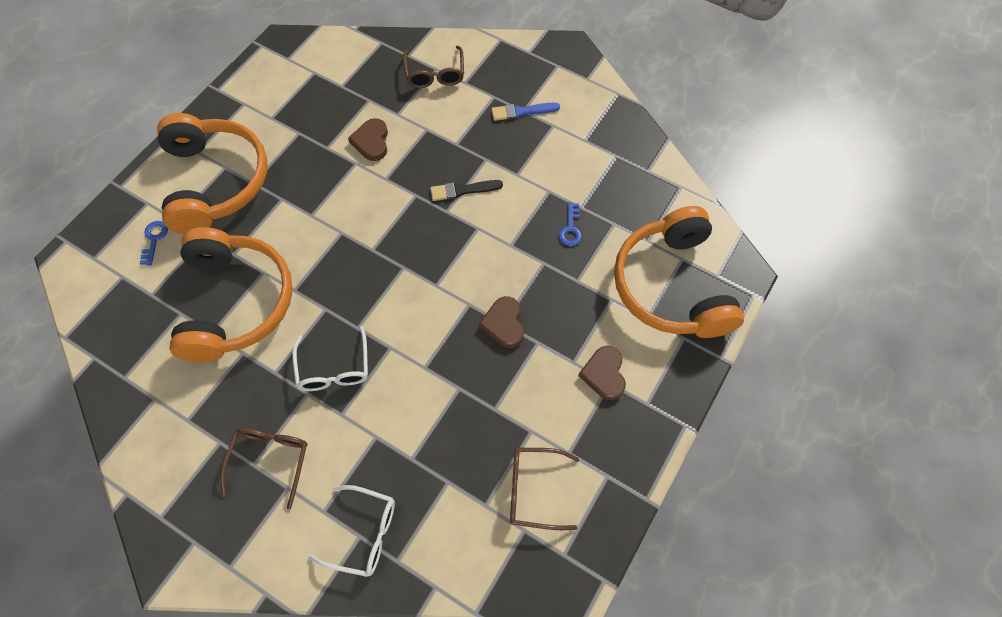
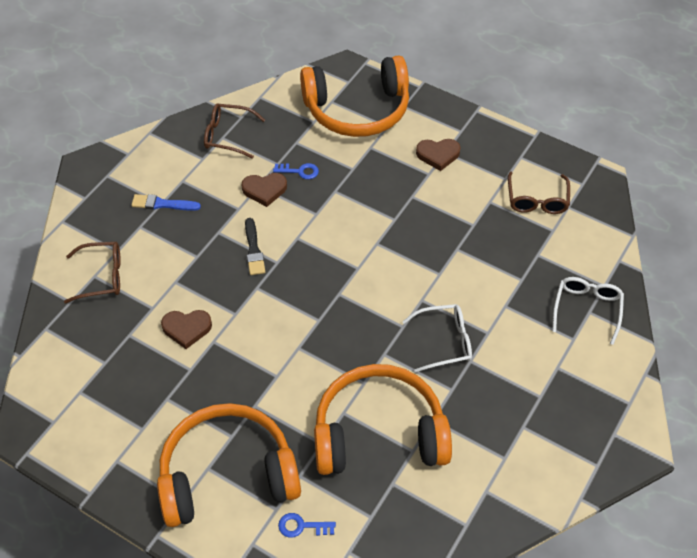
camera: 90 degrees left, 10 degrees down
brown glasses [220,428,307,509] -> brown glasses moved to [204,103,265,159]
brown heart [479,296,524,348] -> brown heart moved to [241,173,287,207]
blue brush [491,103,560,121] -> blue brush turned 105 degrees clockwise [131,194,201,211]

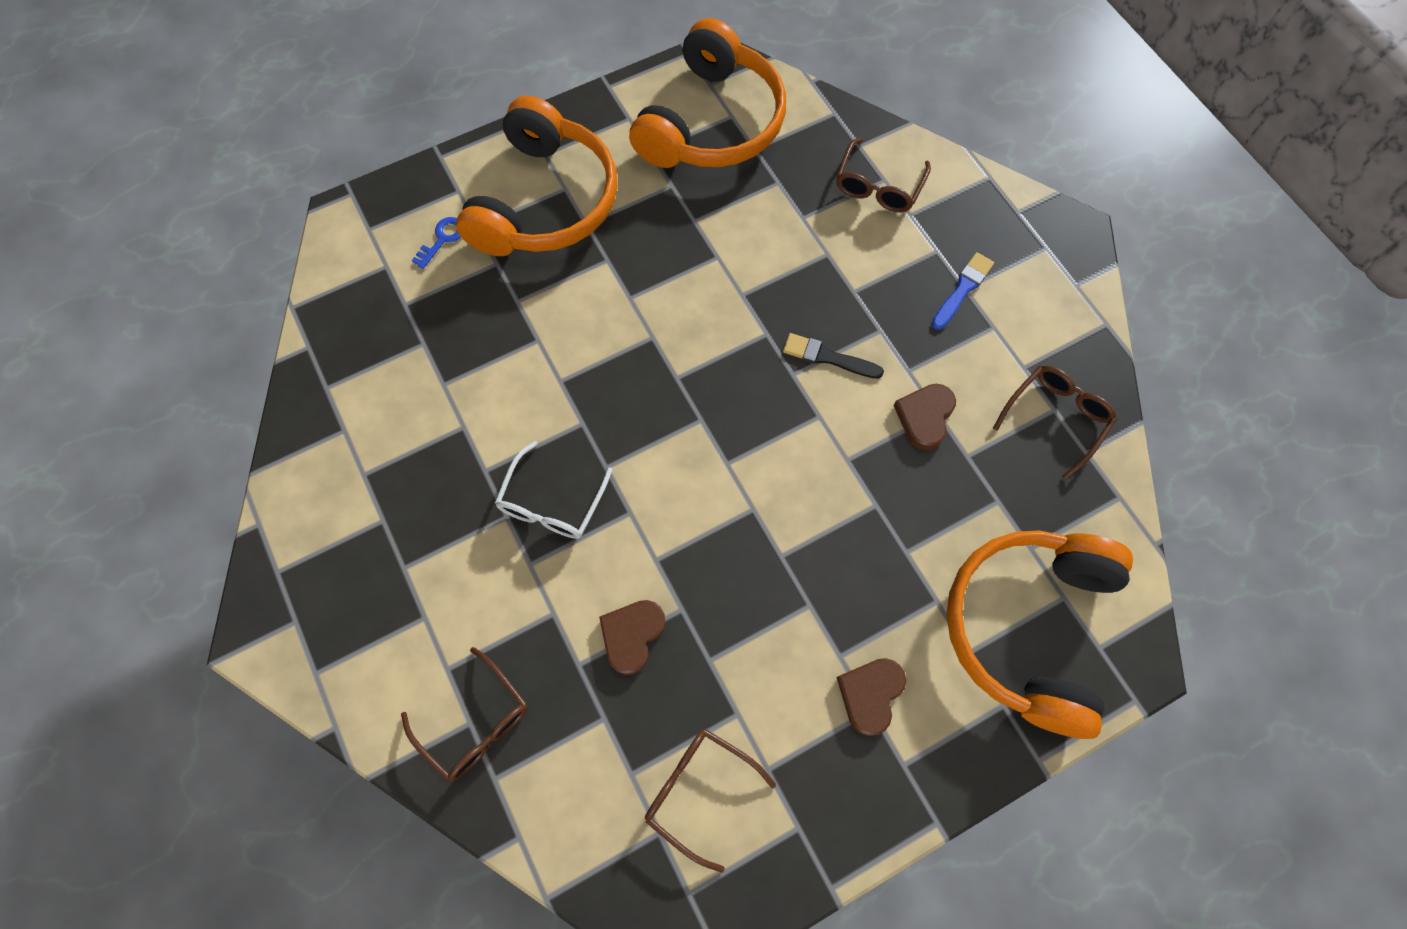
camera: 120 degrees right, 15 degrees up
brown heart [161,310,212,349] -> brown heart moved to [599,600,666,675]
blue key [273,163,319,179] -> none
orange headphones [314,364,452,475] -> orange headphones moved to [629,18,786,168]
white glasses [552,277,624,345] -> brown glasses [401,647,528,781]

